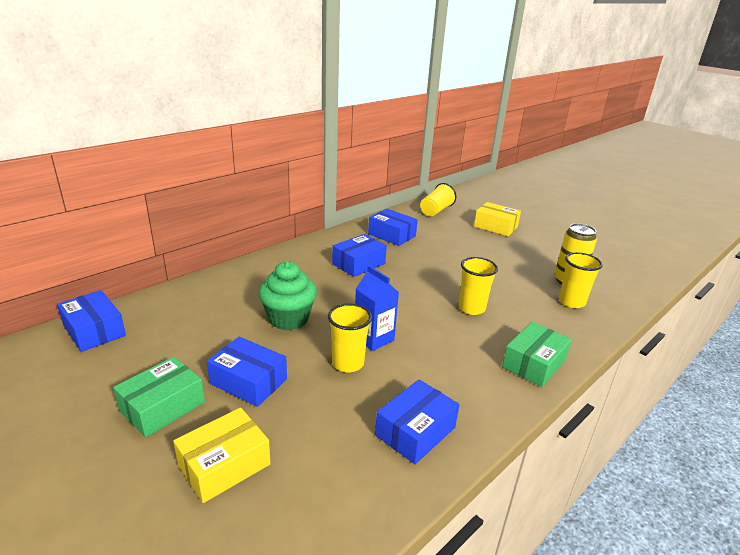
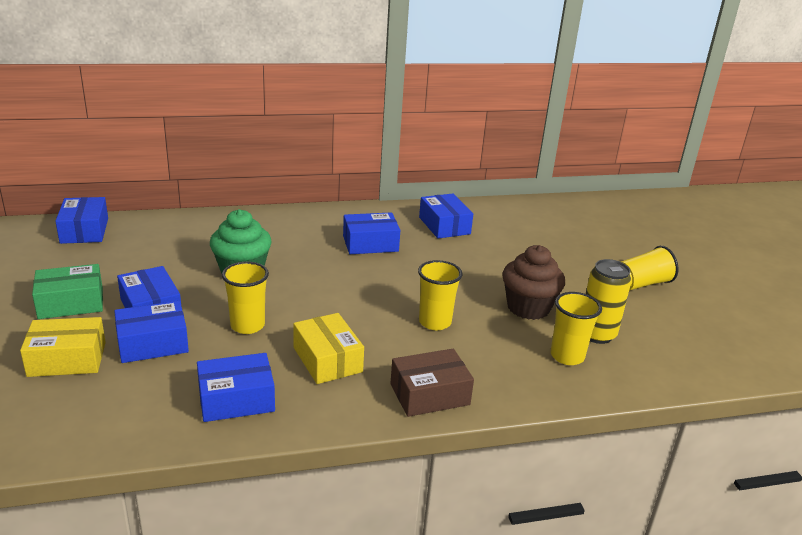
camera: 30 degrees right, 0 degrees up
blue carton [355,266,399,351] -> none
yellow cup [420,183,457,217] -> yellow cup moved to [621,246,678,291]
yellow box [474,202,521,236] -> yellow box moved to [293,313,364,384]
green box [502,322,572,387] -> brown box [390,349,474,417]
none -> blue box [114,301,189,363]
none -> brown cupcake [502,245,565,320]

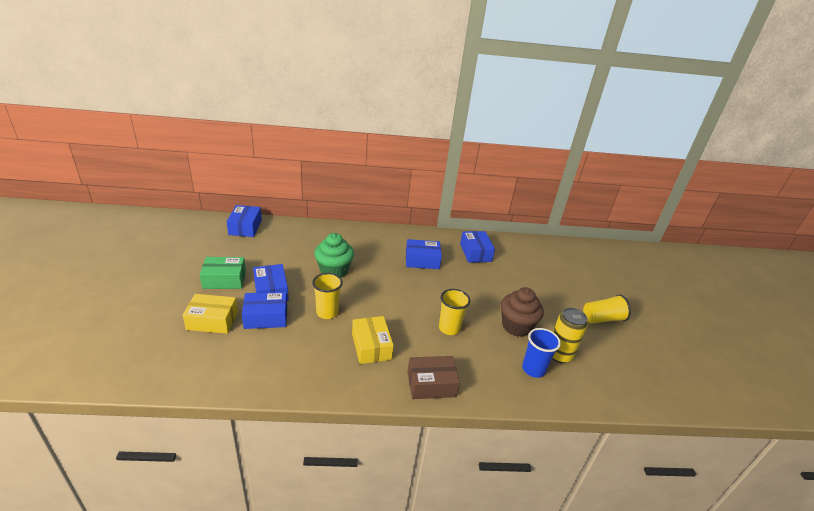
camera: 10 degrees right, 5 degrees up
blue box [197,353,275,422] -> none
yellow cup [550,292,602,365] -> blue cup [522,328,561,378]

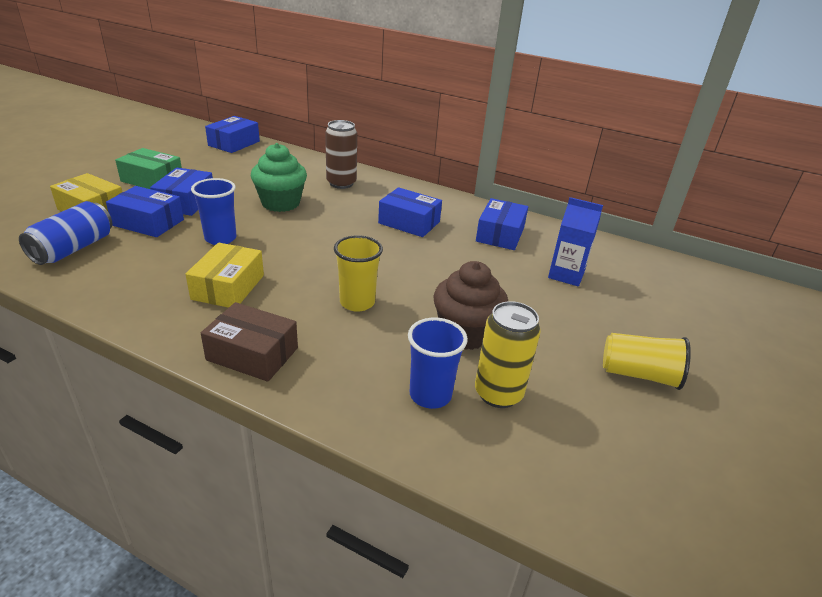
camera: 30 degrees right, 0 degrees up
yellow cup [312,273,343,319] -> blue cup [191,178,236,245]
none -> blue can [19,201,112,265]
none -> brown can [325,120,357,189]
none -> blue carton [548,197,603,286]

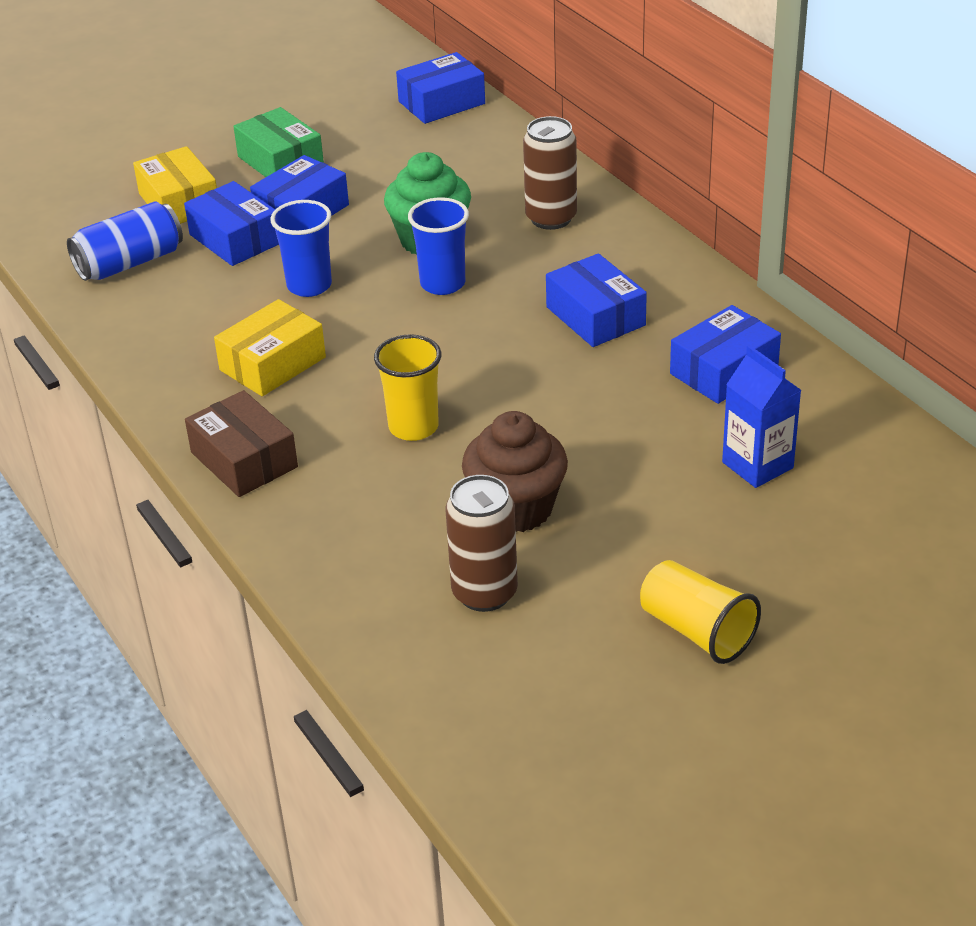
camera: 35 degrees right, 5 degrees up
blue cup [408,318,468,409] -> blue cup moved to [408,197,469,295]
yellow can [475,301,541,408] -> brown can [446,475,518,612]

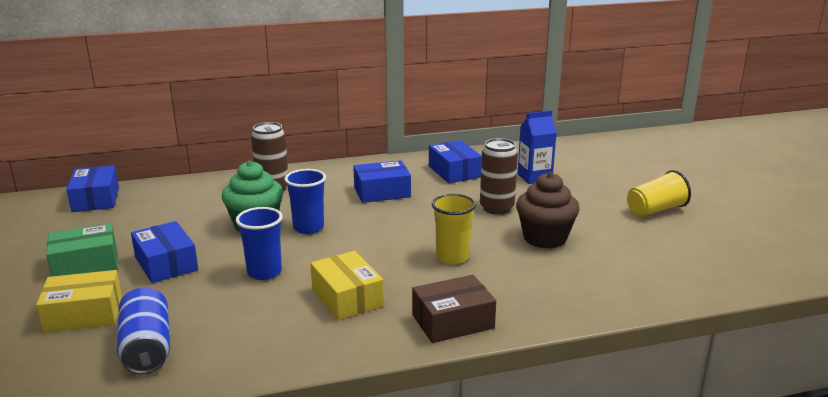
camera: 75 degrees left, 15 degrees down
blue box [184,181,279,266] -> none
brown can [446,475,518,612] -> brown can moved to [480,138,518,214]

